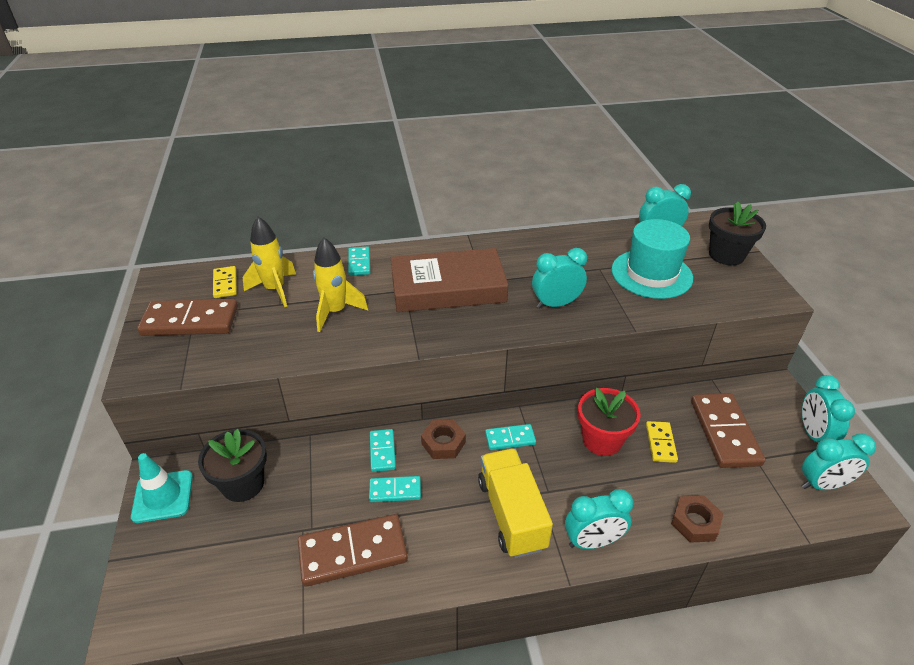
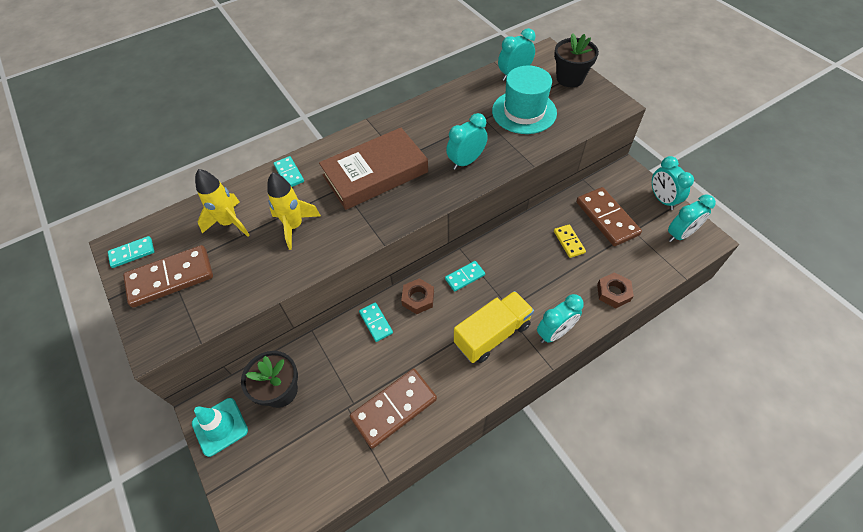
camera: 20 degrees left, 15 degrees up
yellow domino [213,266,237,298] -> none
turquoise domino [369,476,421,502] -> turquoise domino moved to [108,236,154,268]
yellow truck [478,448,553,558] -> yellow truck turned 90 degrees clockwise [454,291,534,363]
red flower pot [578,388,641,456] -> none

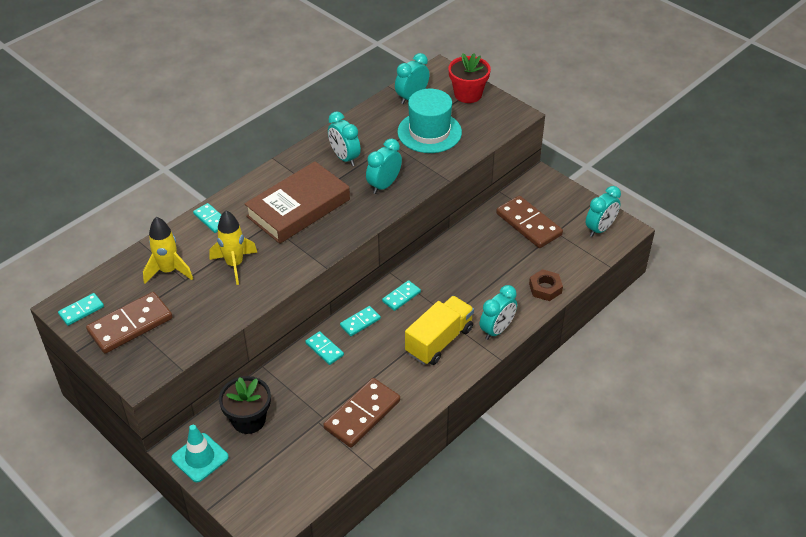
camera: 15 degrees left, 10 degrees down
brown nut [401,278,434,314] -> turquoise domino [340,306,381,336]
black flower pot [554,33,599,87] -> red flower pot [448,53,491,103]
yellow domino [554,225,586,258] -> none
turquoise clock [652,156,694,210] -> turquoise clock moved to [328,111,361,166]

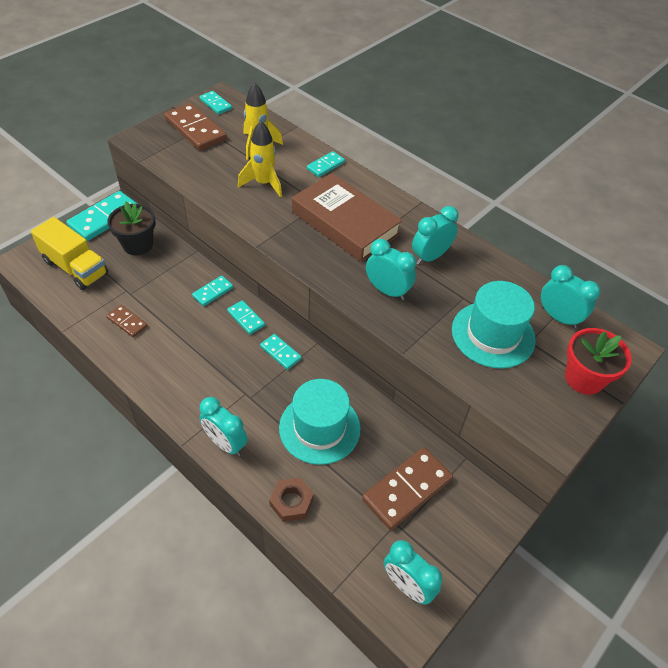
camera: 85 degrees right, 5 degrees up
turquoise traffic cone [171,425,229,482] -> turquoise domino [66,191,137,241]
brown domino [323,378,400,448] -> brown domino [106,305,148,337], size x0.54
yellow truck [405,296,474,365] -> yellow truck moved to [31,217,108,290]
none -> turquoise hat [279,379,361,465]

